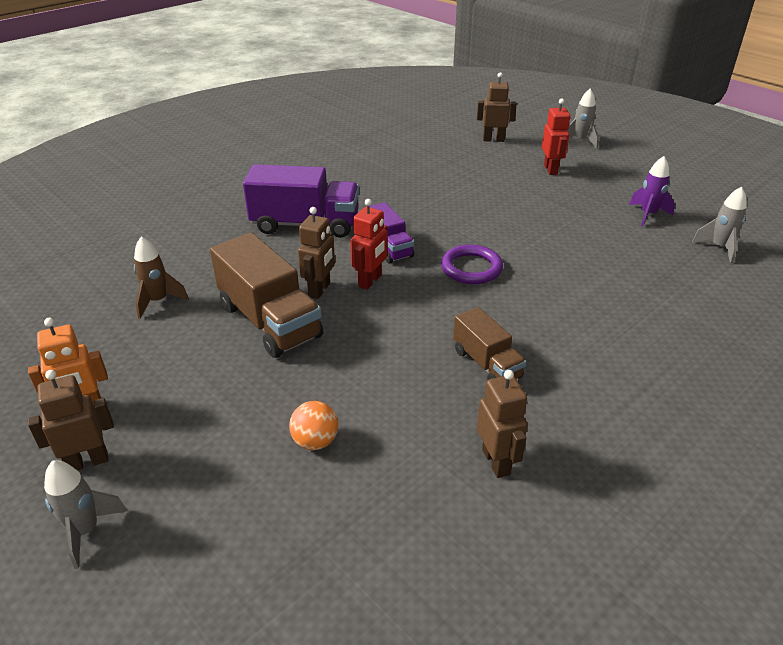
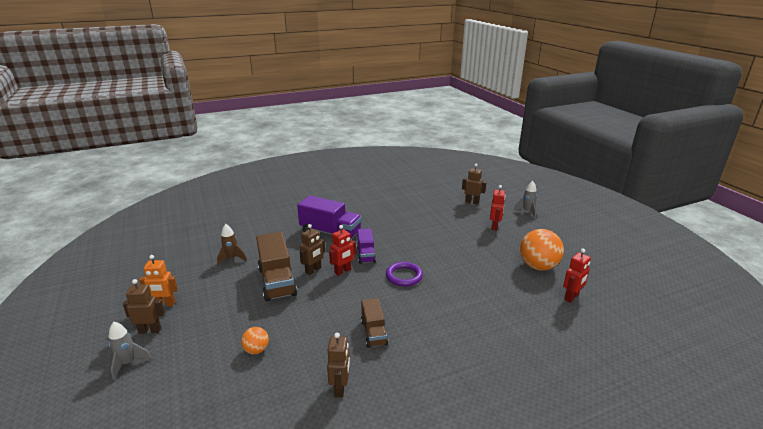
camera: 20 degrees right, 10 degrees down
purple rocket [629,156,675,227] -> orange ball [520,229,564,271]
grey rocket [692,187,747,263] -> red robot [563,249,591,303]

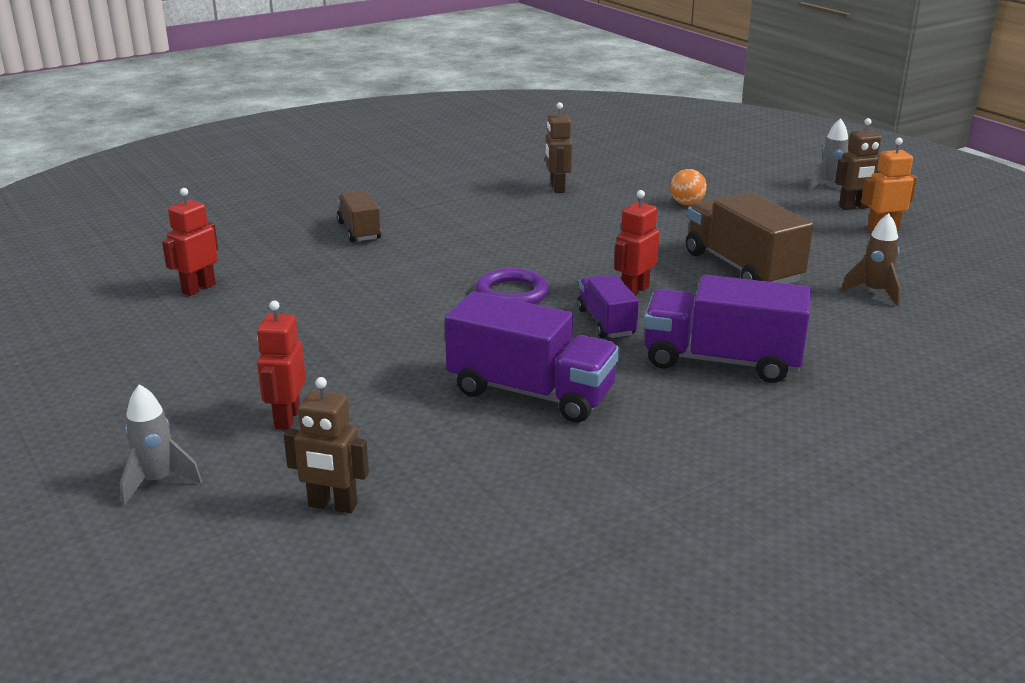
camera: 170 degrees right, 0 degrees up
brown robot [299,224,325,275] -> none
brown truck [361,298,388,348] -> brown truck moved to [337,190,381,242]
orange ball [520,229,564,271] -> none
none -> purple truck [445,292,620,423]

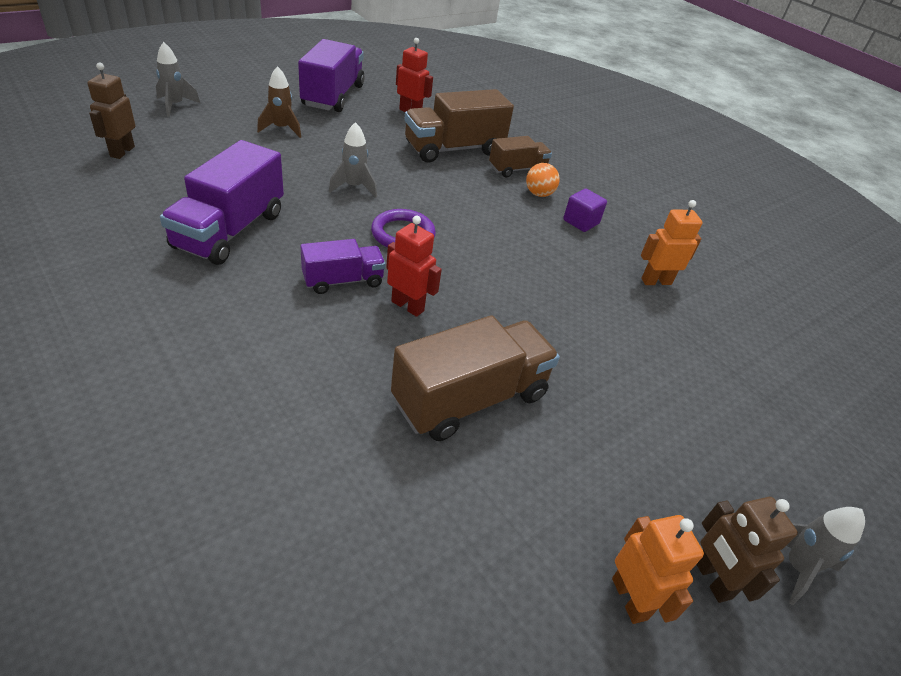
camera: 80 degrees right, 15 degrees up
red robot [257,301,306,430] -> none
brown robot [545,102,572,193] -> orange robot [641,200,703,285]
purple truck [644,275,812,383] -> purple truck moved to [298,39,364,112]
orange ball [670,169,707,205] -> orange ball moved to [526,163,560,197]
brown rocket [841,213,901,306] -> brown rocket moved to [257,66,301,138]
none -> grey rocket [329,122,377,197]
none -> brown truck [404,89,514,163]
none -> purple cube [563,189,607,232]

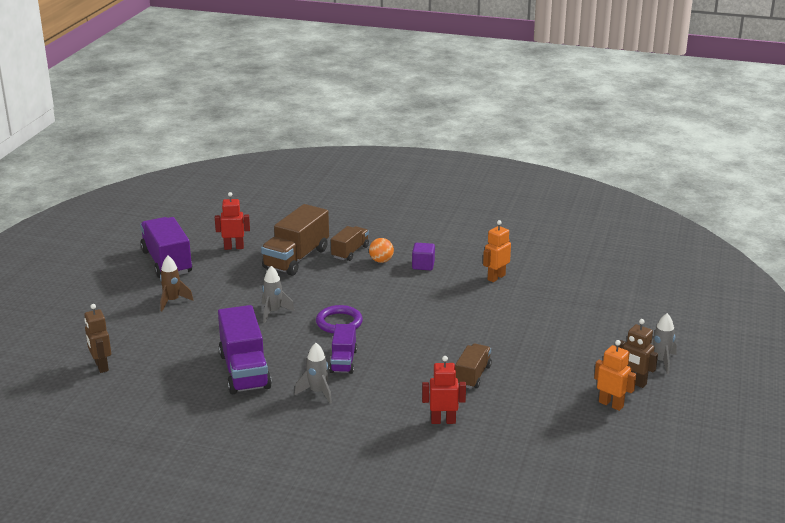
camera: 30 degrees left, 15 degrees down
grey rocket [156,42,200,117] -> grey rocket moved to [295,343,332,404]
purple truck [300,239,386,294] -> purple truck turned 150 degrees clockwise [329,324,357,374]
red robot [386,216,442,317] -> red robot moved to [422,356,466,424]
brown truck [391,315,560,441] -> brown truck [455,344,492,389], size x0.58

